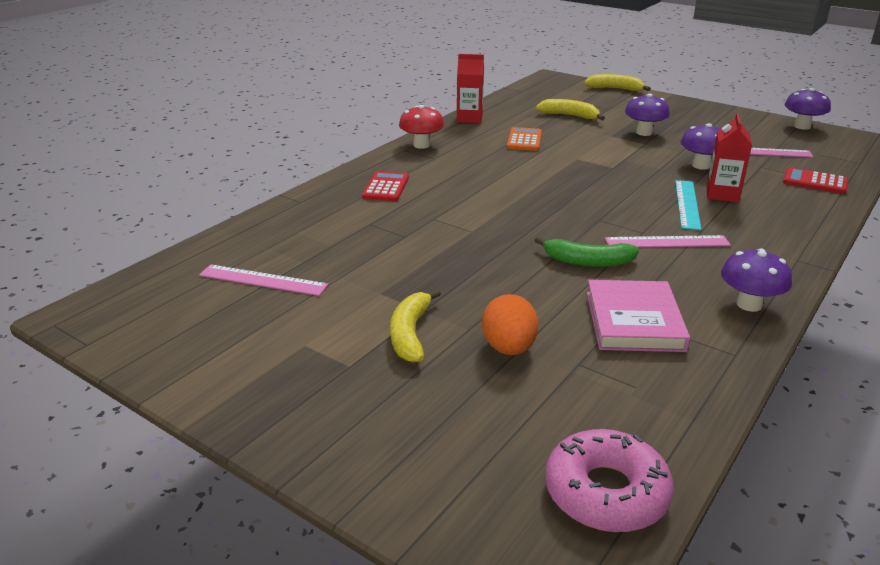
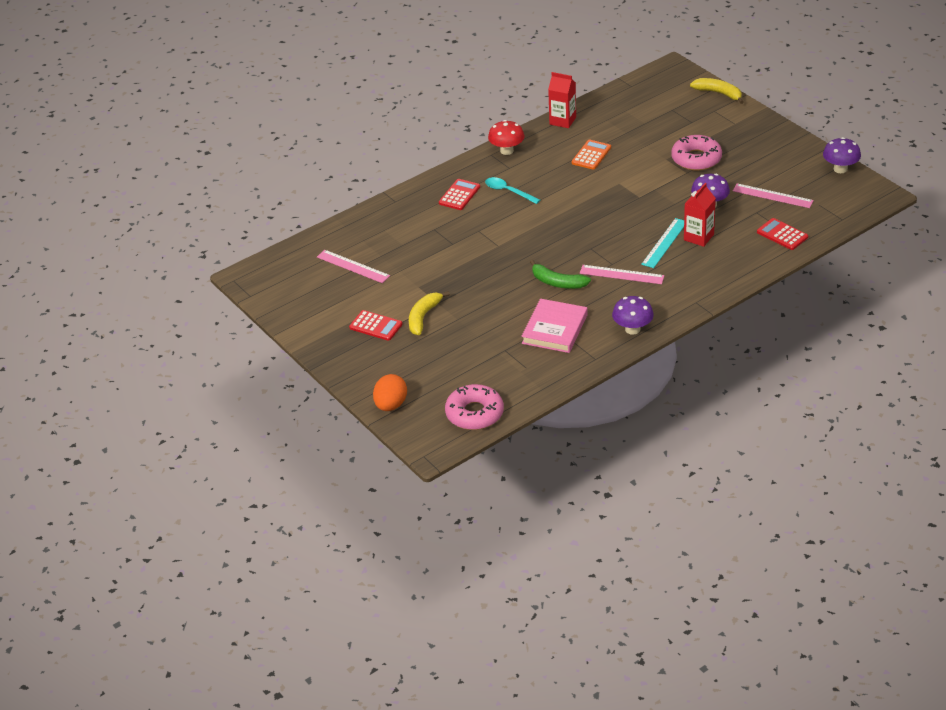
camera: 20 degrees right, 10 degrees up
orange egg [482,294,538,355] -> orange egg moved to [373,374,407,411]
yellow banana [536,99,605,120] -> none
purple mushroom [625,93,670,136] -> pink donut [671,135,722,171]
none -> red calculator [349,310,403,341]
none -> turquoise spoon [485,177,540,204]

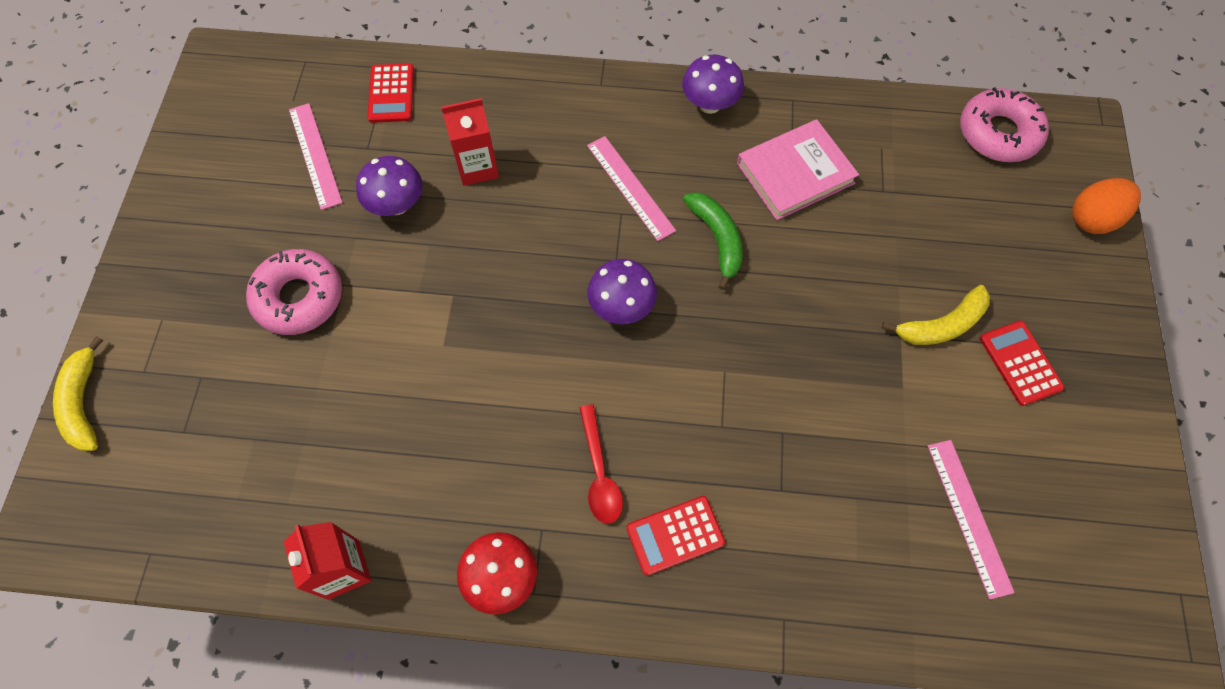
camera: 140 degrees left, 25 degrees up
turquoise spoon [485,177,540,204] -> red spoon [579,404,623,523]
orange calculator [572,140,611,170] -> none
turquoise ruler [641,218,684,268] -> none
purple mushroom [823,137,861,173] -> purple mushroom moved to [587,259,657,324]

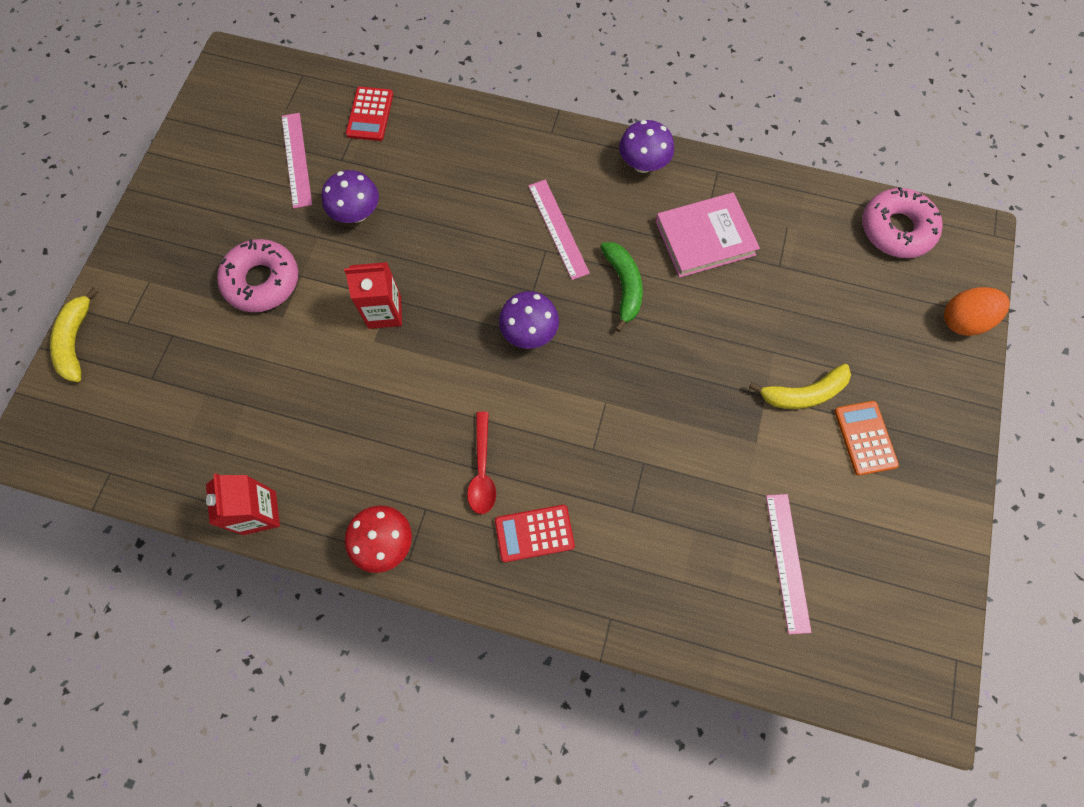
camera: 10 degrees right, 5 degrees up
red carton [441,98,499,186] -> red carton moved to [344,262,402,329]
red calculator [980,321,1064,406] -> orange calculator [834,401,899,476]

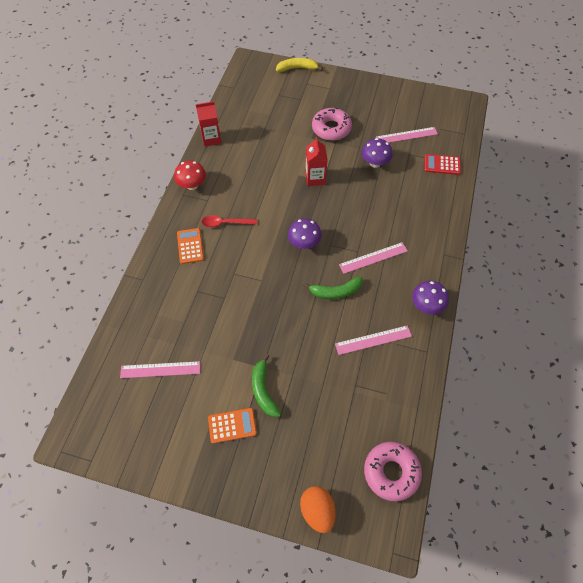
camera: 90 degrees right, 10 degrees down
red calculator [495,505,575,562] -> orange calculator [177,228,204,264]
pink book [655,192,760,278] -> pink ruler [335,325,412,355]
yellow banana [749,364,851,409] -> green banana [252,354,281,417]

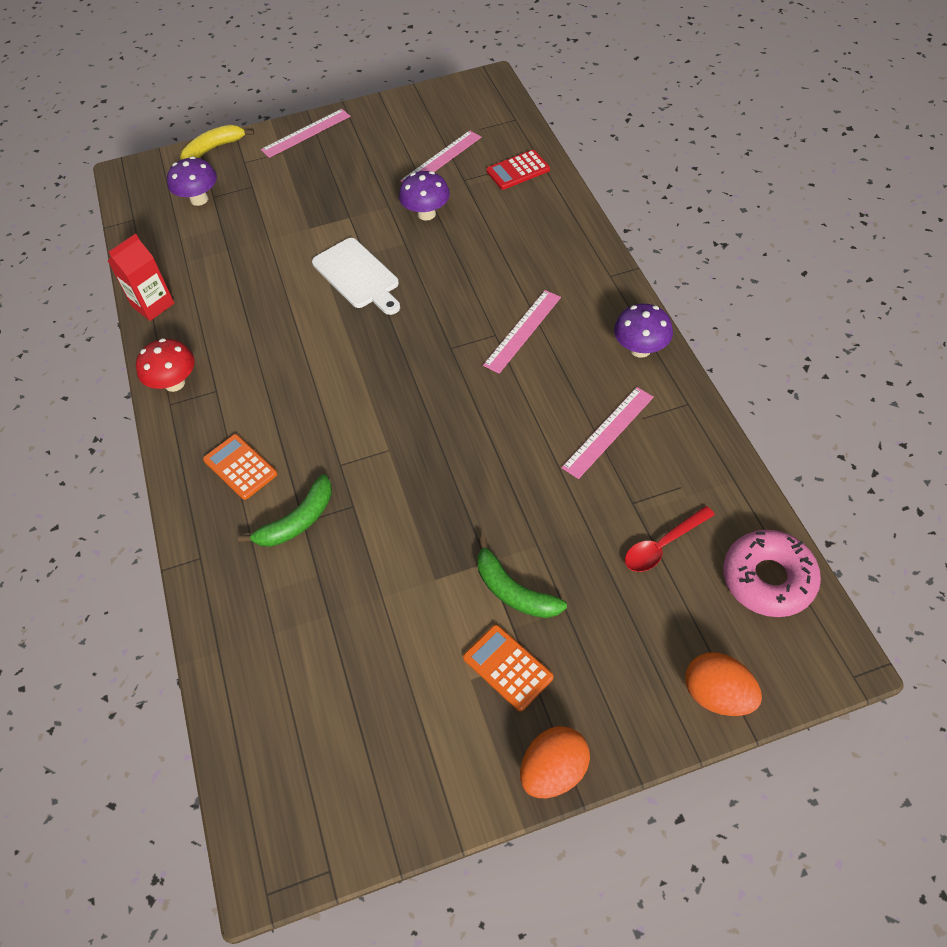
camera: 30 degrees left, 5 degrees down
pink ruler [120,361,201,378] -> pink ruler moved to [261,109,351,158]
red spoon [201,215,257,227] -> red spoon moved to [625,506,715,572]
orange calculator [208,408,257,444] -> orange calculator turned 90 degrees counterclockwise [463,625,553,711]
purple mushroom [288,218,322,249] -> purple mushroom moved to [167,156,217,206]
green banana [303,276,363,299] -> green banana moved to [238,474,332,547]
red carton [305,137,328,186] -> white cutting board [312,238,400,315]
pink donut [312,107,352,141] -> none
none -> orange egg [520,726,590,798]

